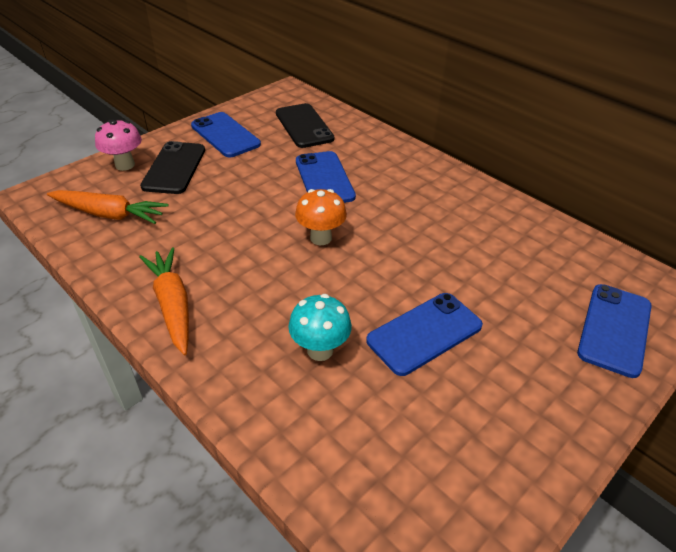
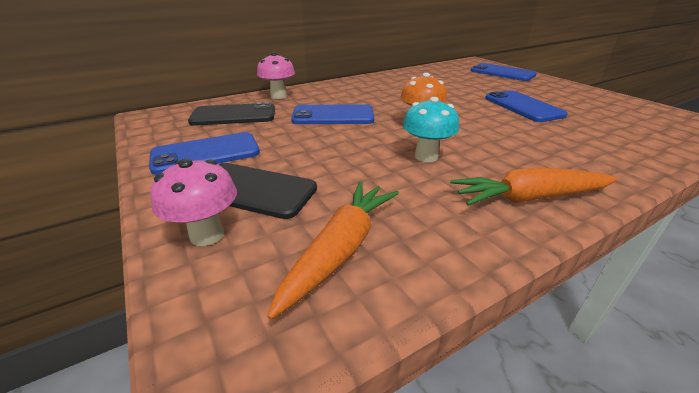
camera: 75 degrees left, 10 degrees down
turquoise mushroom [288,294,352,361] -> turquoise mushroom moved to [403,97,459,162]
none -> pink mushroom [257,52,295,99]

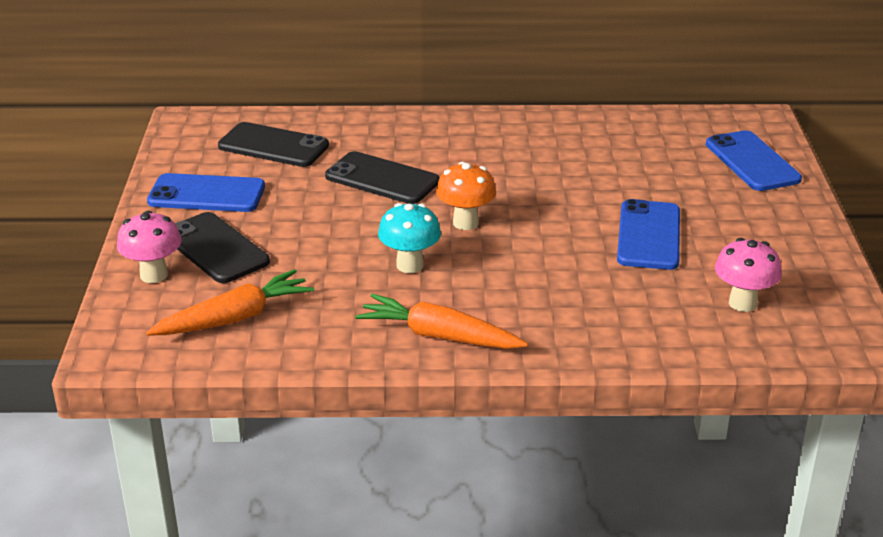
camera: 30 degrees right, 0 degrees up
pink mushroom [257,52,295,99] -> pink mushroom moved to [715,238,782,312]
blue phone [291,104,374,124] -> black phone [325,151,440,204]

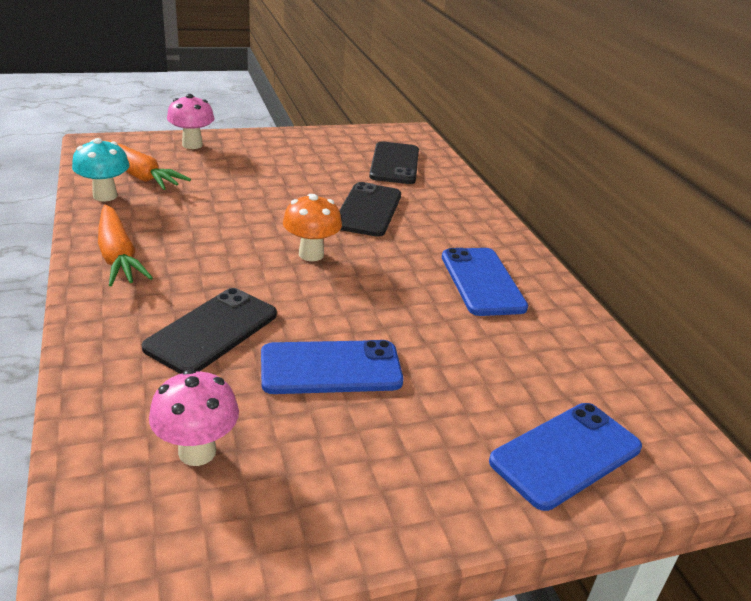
camera: 70 degrees right, 0 degrees up
blue phone [147,173,265,212] -> blue phone moved to [442,248,528,316]
black phone [175,212,270,283] -> black phone moved to [142,288,277,374]
orange carrot [355,294,528,349] -> orange carrot turned 150 degrees clockwise [98,205,153,287]
turquoise mushroom [378,203,441,273] -> turquoise mushroom moved to [72,138,130,202]

